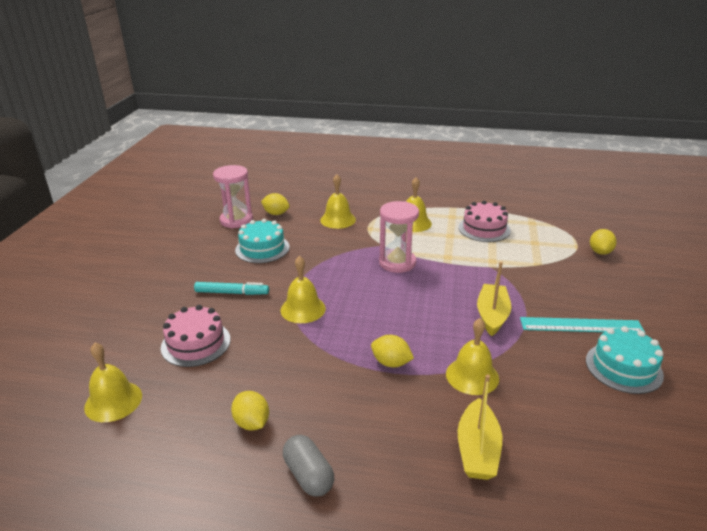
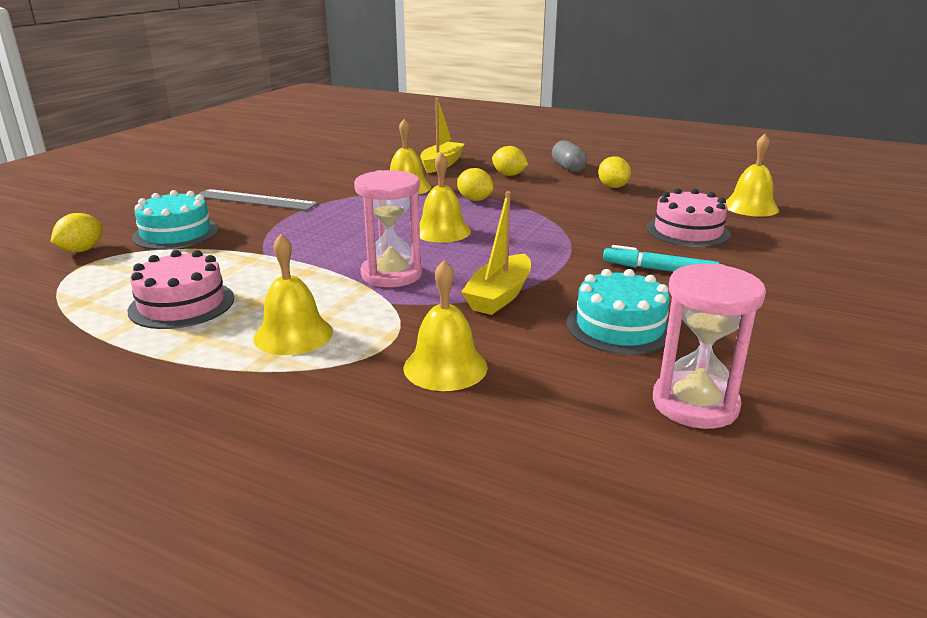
camera: 165 degrees left, 5 degrees down
yellow lemon [261,193,289,215] -> yellow lemon moved to [492,146,528,176]
yellow bell [280,256,326,323] -> yellow bell moved to [419,152,471,243]
yellow boat [477,262,511,336] -> yellow boat moved to [461,191,531,315]
turquoise ruler [520,317,645,332] -> grey ruler [196,189,318,211]
turquoise cake [586,326,664,394] -> turquoise cake moved to [132,190,219,250]

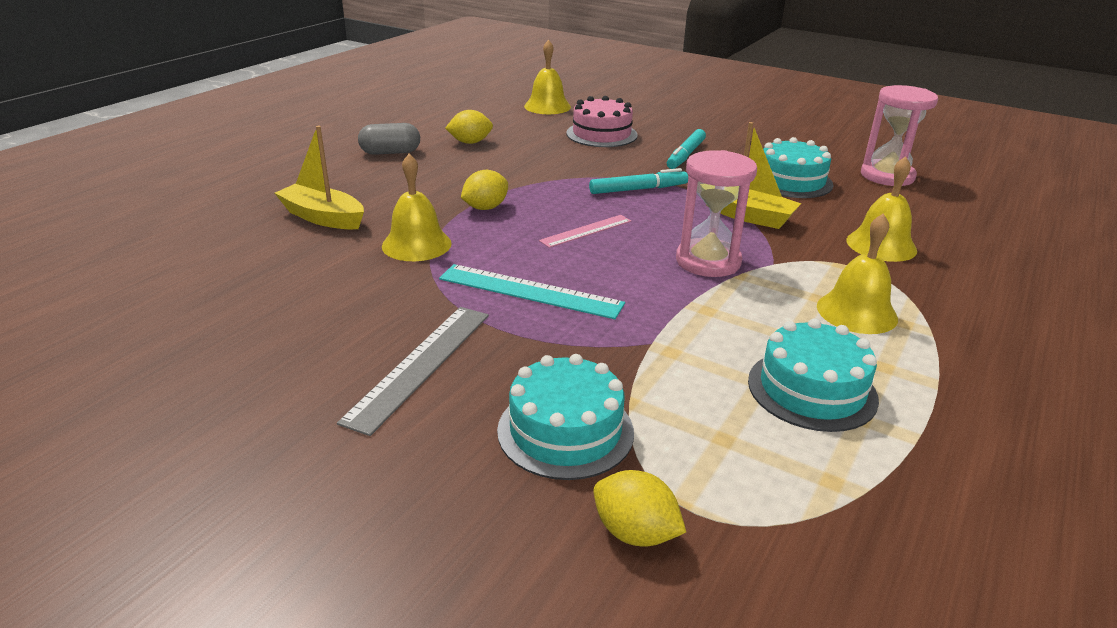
camera: 85 degrees left, 5 degrees up
pink cake [128,250,234,329] -> turquoise cake [748,318,879,432]
yellow bell [419,152,471,243] -> pink ruler [539,215,631,248]
yellow lemon [492,146,528,176] -> none
none -> turquoise ruler [439,264,625,319]
none -> turquoise marker [589,168,688,194]

